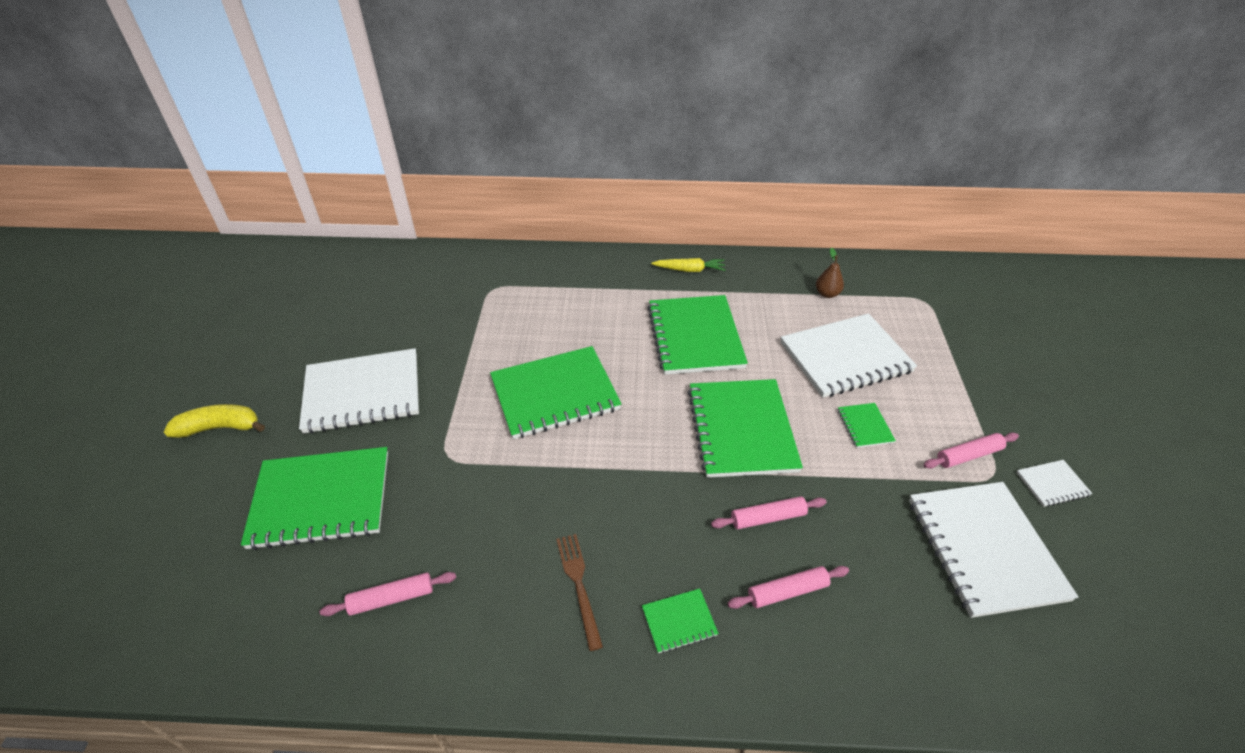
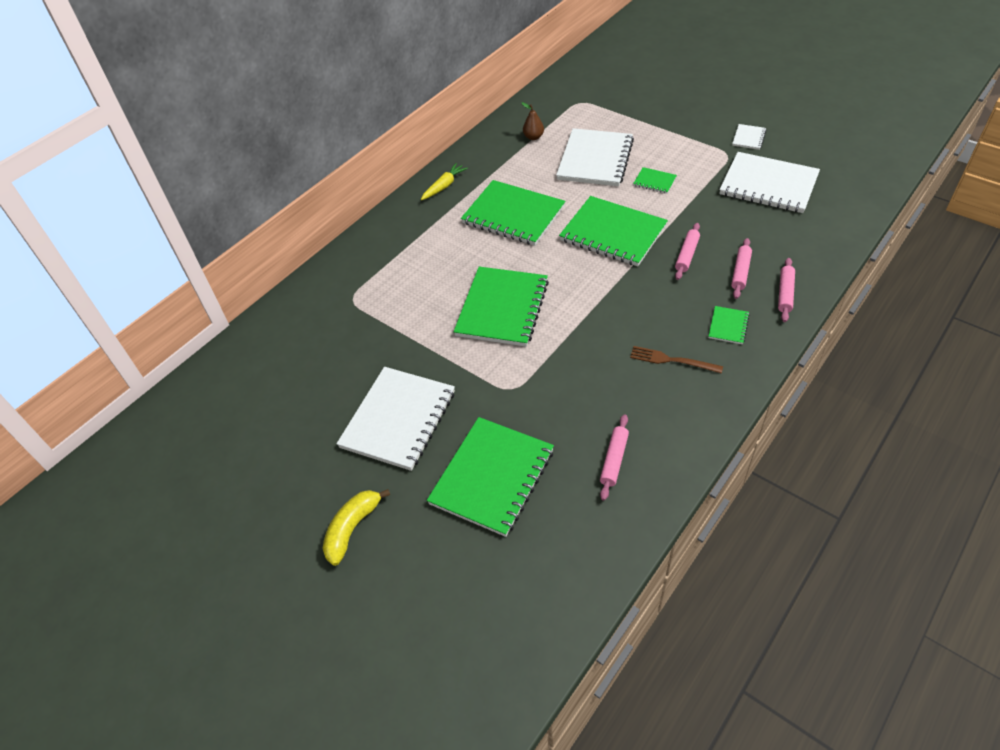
camera: 50 degrees left, 5 degrees up
pink rolling pin [923,432,1019,469] -> pink rolling pin moved to [778,258,795,322]

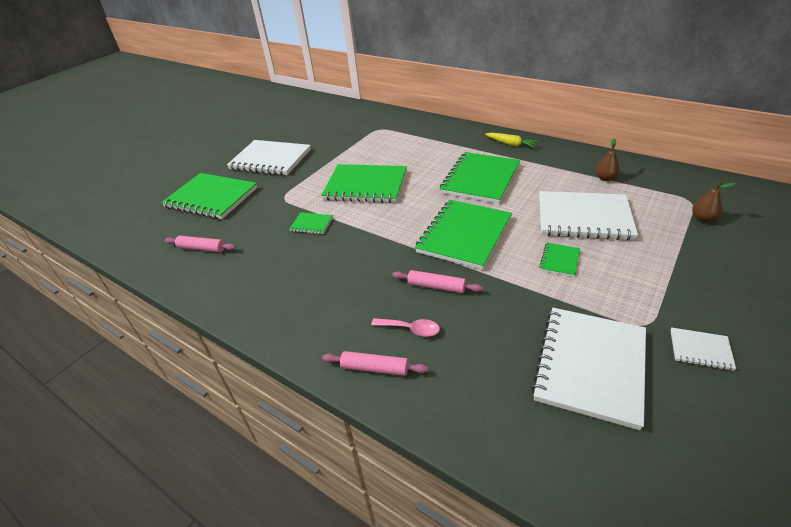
camera: 85 degrees right, 10 degrees down
yellow banana [322,489,390,566] -> none
brown fork [630,346,723,374] -> none
green notebook [709,306,750,344] -> green notebook moved to [290,212,333,234]
pink rolling pin [731,238,752,299] -> pink spoon [371,318,440,337]
none -> brown pear [692,182,736,222]

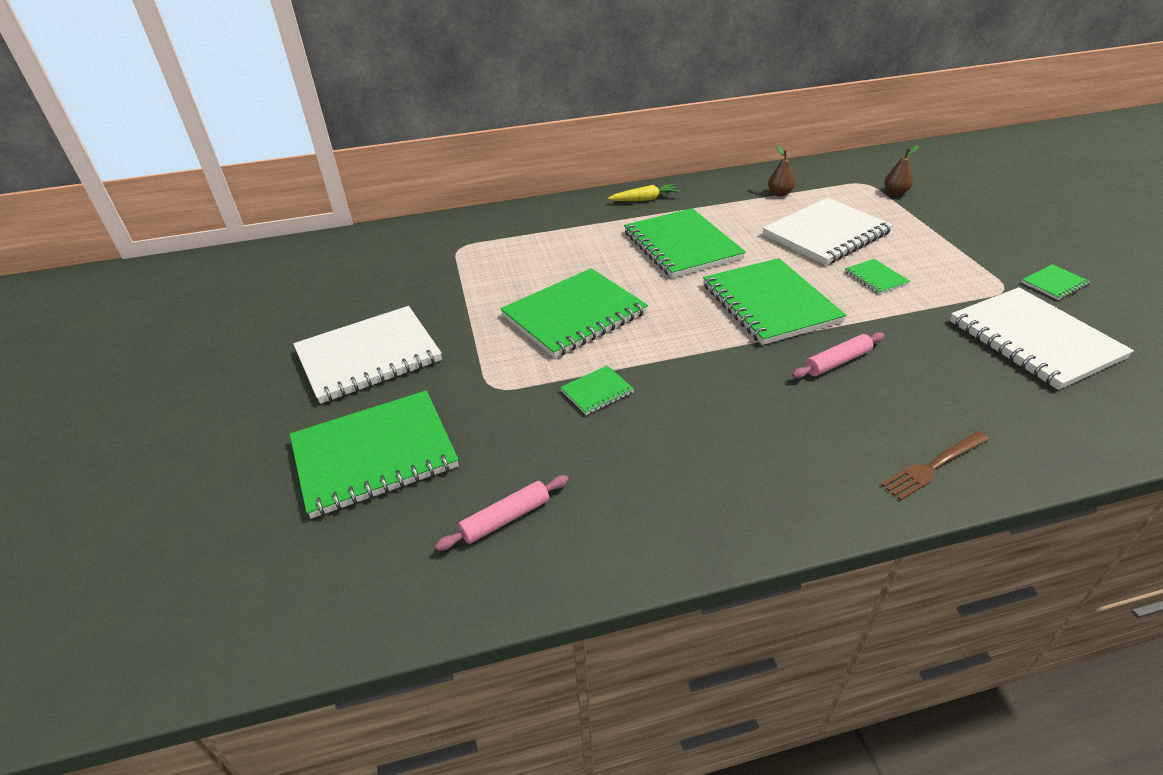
camera: 50 degrees left, 0 degrees up
pink rolling pin [322,351,428,376] -> brown fork [881,431,989,501]
pink spoon [371,318,440,337] -> none
white notebook [670,327,736,371] -> green notebook [1021,264,1091,300]

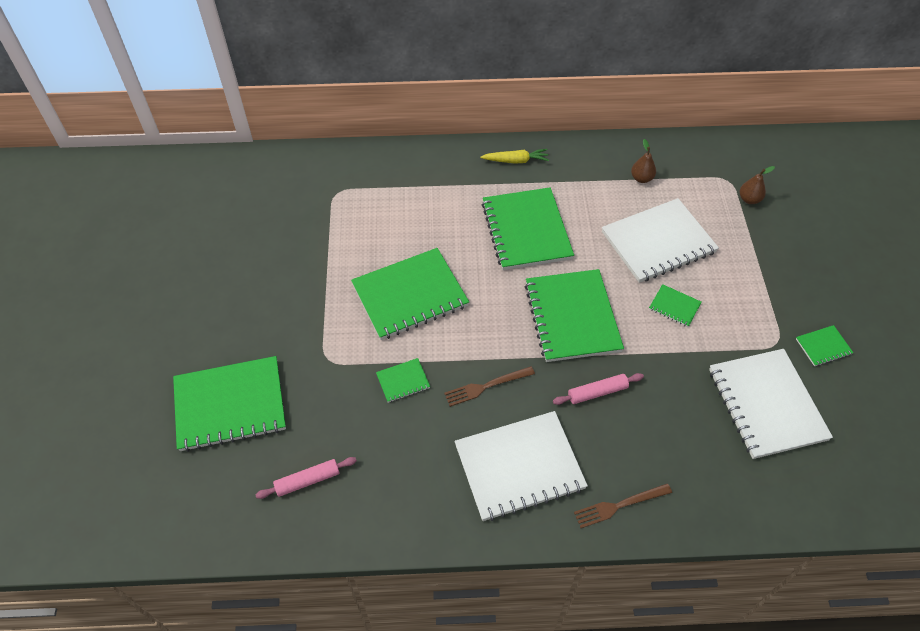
camera: 10 degrees right, 15 degrees up
white notebook [293,306,442,404] -> white notebook moved to [455,411,588,521]
green notebook [845,259,910,294] -> green notebook turned 45 degrees counterclockwise [649,284,702,327]
none -> brown fork [444,366,535,407]

